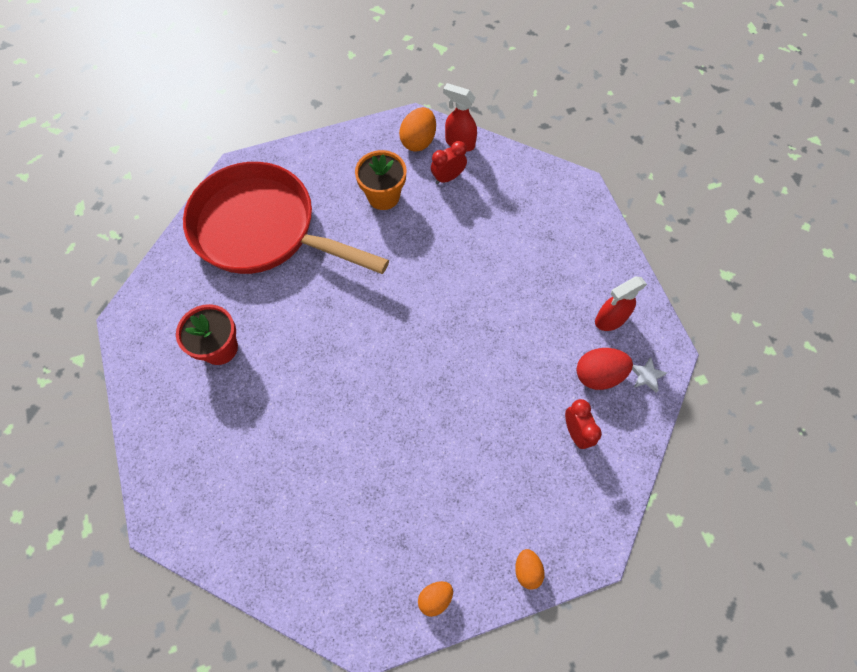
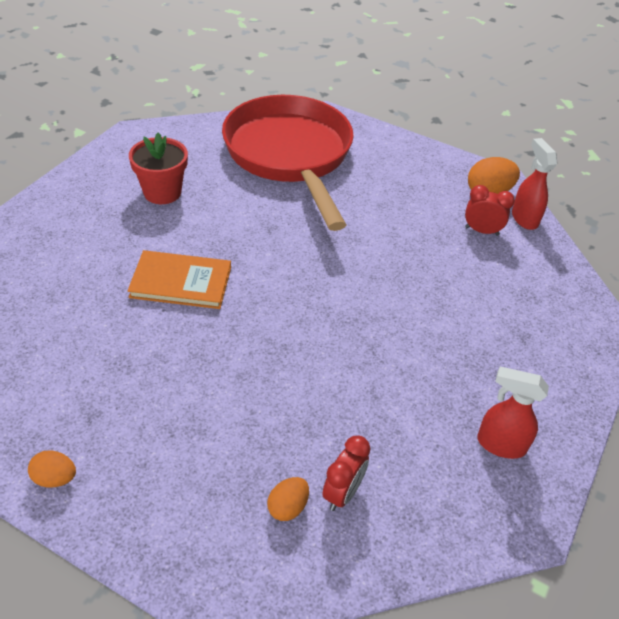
camera: 45 degrees right, 20 degrees down
orange flower pot [355,150,407,210] -> none
orange egg [515,549,545,590] -> orange egg moved to [267,477,309,521]
red egg [576,348,633,390] -> none
white star [632,357,667,393] -> none
none -> orange book [127,250,231,309]

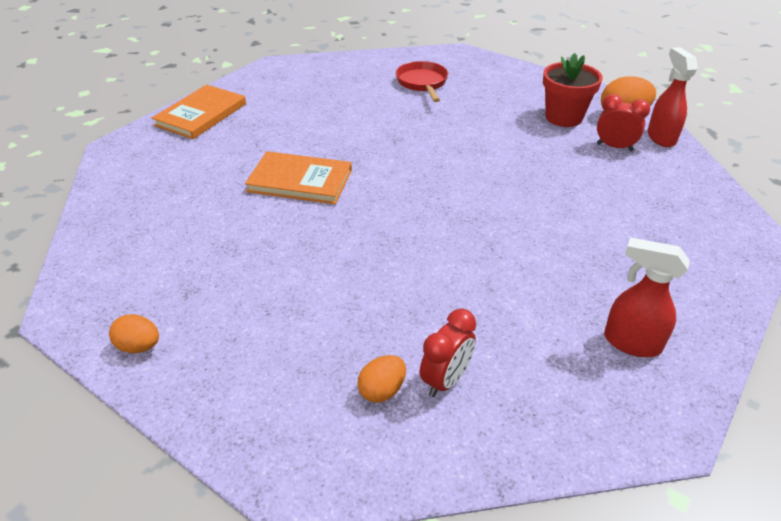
camera: 10 degrees right, 5 degrees down
red flower pot [129,132,188,204] -> red flower pot moved to [543,53,603,127]
red pan [222,95,354,231] -> red pan [396,61,448,102], size x0.41
none -> orange book [152,85,246,139]

